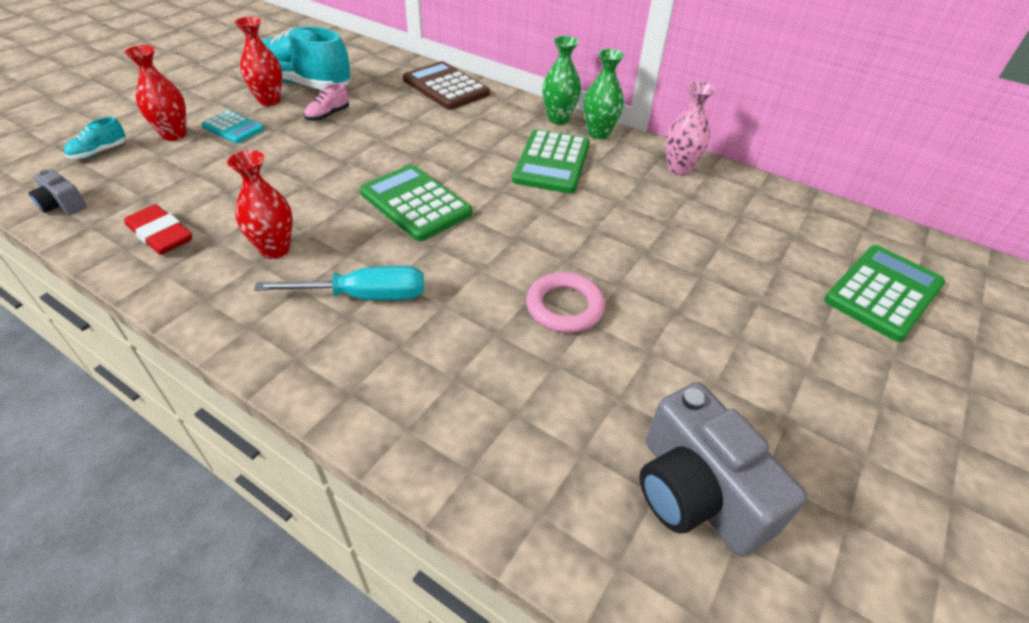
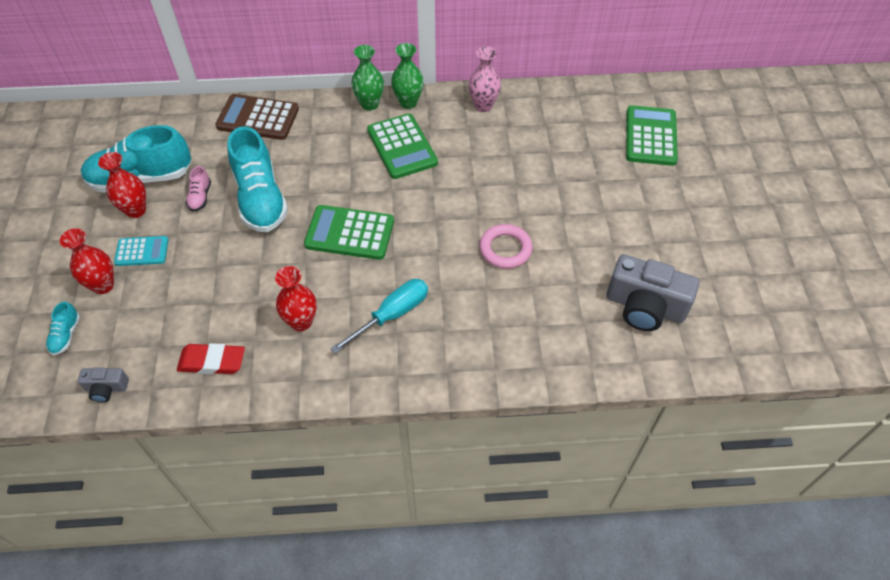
camera: 35 degrees left, 10 degrees up
none -> turquoise shoe [228,126,288,232]

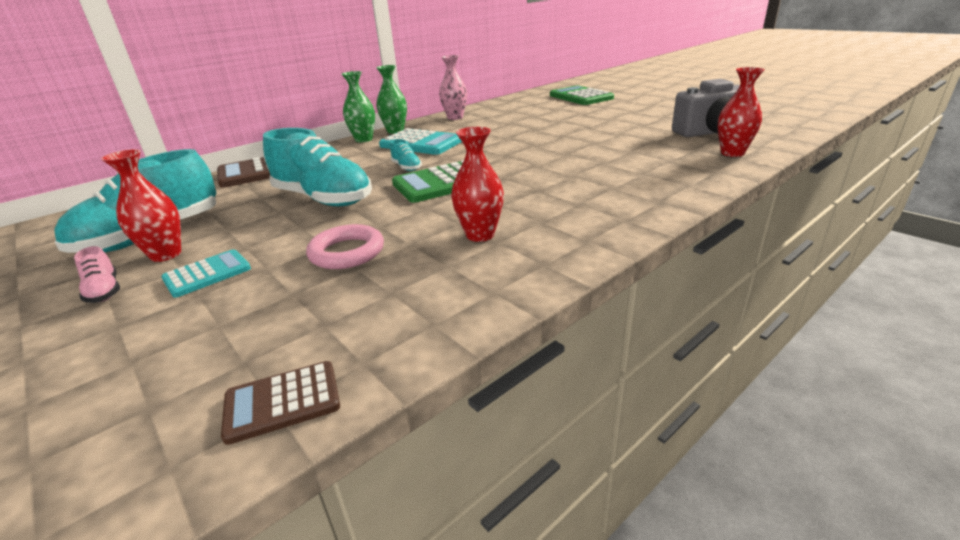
camera: 35 degrees left, 25 degrees down
turquoise shoe [46,302,80,355] -> turquoise shoe moved to [390,139,422,171]
red vase [60,228,114,294] -> red vase moved to [718,67,765,157]
grey camera [78,368,129,402] -> brown calculator [221,361,340,445]
red eraser [177,343,245,374] -> none
pink shoe [186,166,211,212] -> pink shoe moved to [74,246,120,303]
turquoise screwdriver [330,279,428,354] -> none
green calculator [367,113,438,179] -> turquoise calculator [379,128,462,155]
pink ring [479,224,533,269] -> pink ring moved to [306,224,384,269]

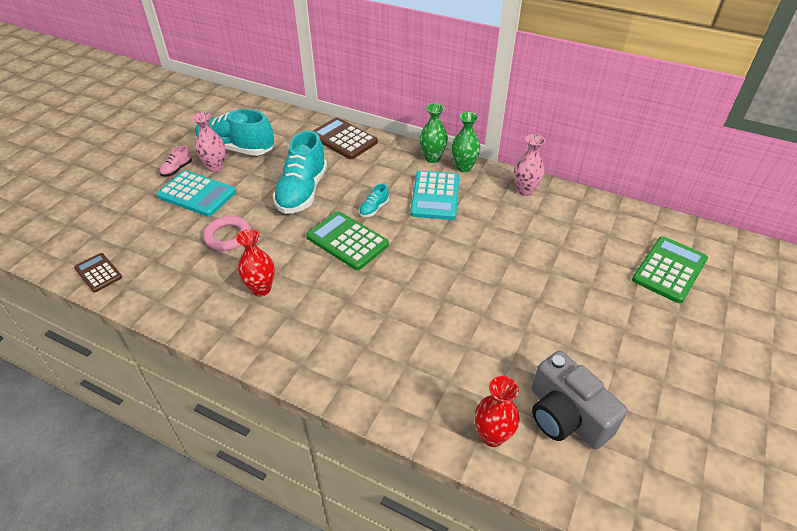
camera: 65 degrees right, 15 degrees up
red vase [101,149,181,262] -> pink vase [192,112,225,172]
turquoise calculator [161,249,251,298] -> turquoise calculator [157,170,236,216], size x1.68

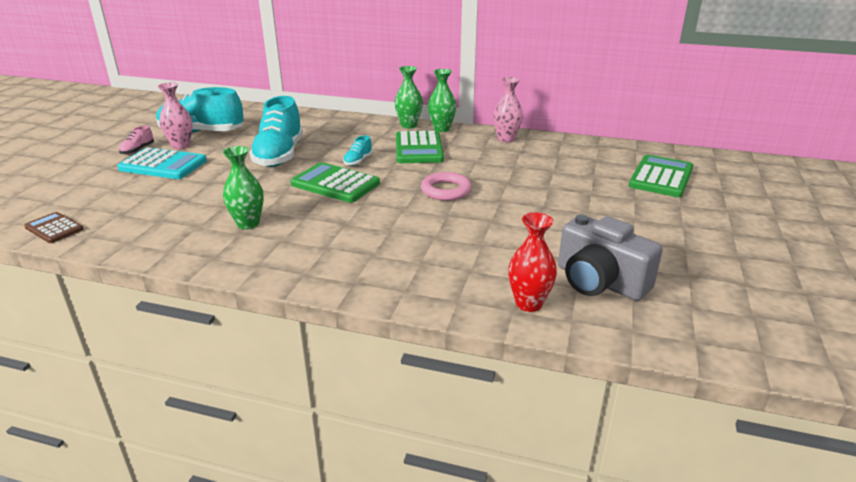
camera: 10 degrees left, 15 degrees down
pink ring [203,216,251,251] -> pink ring moved to [421,172,472,201]
red vase [236,229,275,296] -> green vase [223,146,264,230]
brown calculator [313,117,378,159] -> none
turquoise calculator [410,171,459,220] -> green calculator [396,131,444,163]

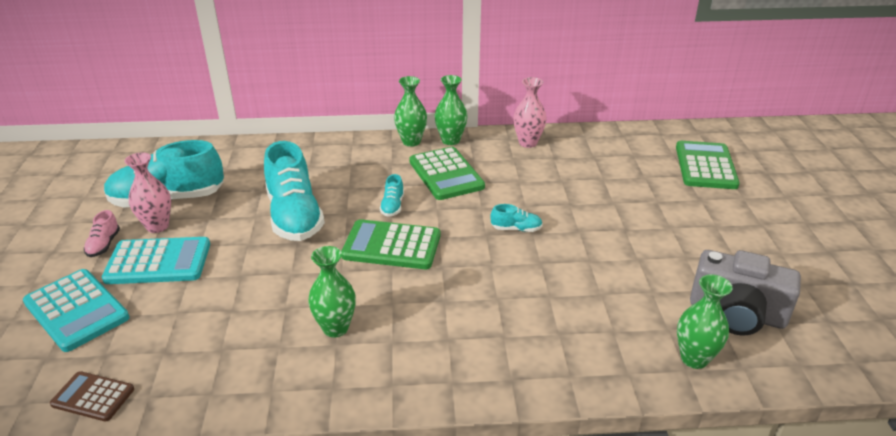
camera: 20 degrees left, 5 degrees up
pink ring [421,172,472,201] -> turquoise shoe [491,204,543,232]
red vase [508,213,557,312] -> green vase [677,274,733,369]
none -> turquoise calculator [23,269,129,352]

